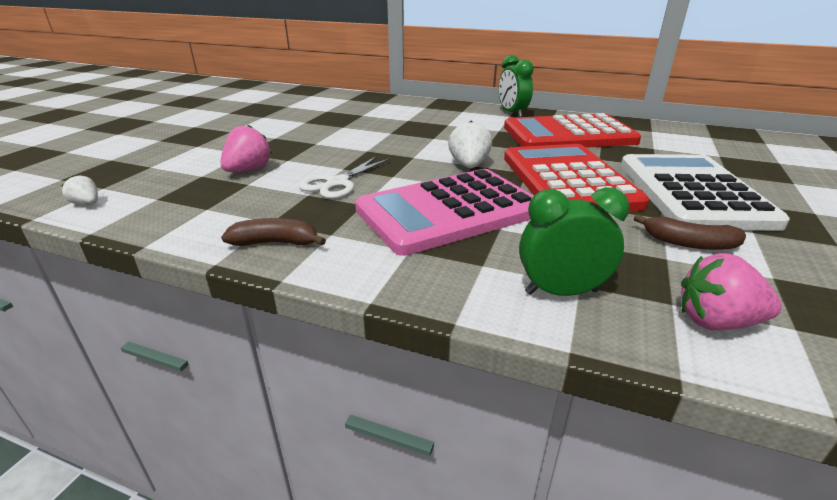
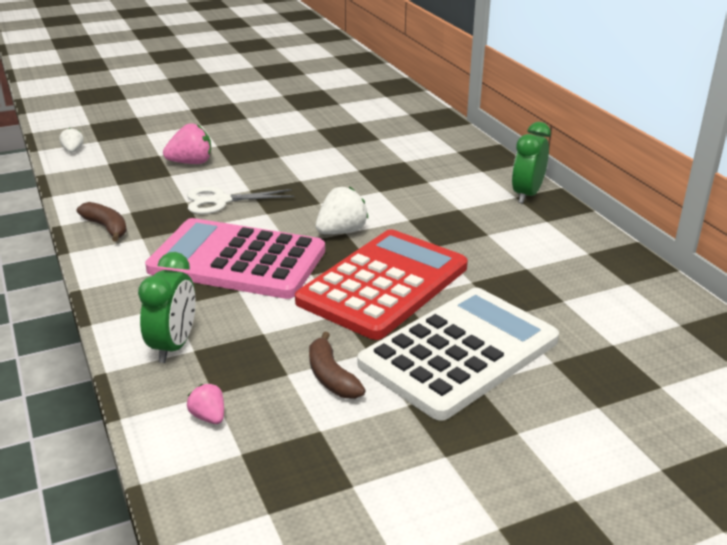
camera: 45 degrees right, 0 degrees up
red calculator [504,113,641,148] -> none
green clock [519,187,630,296] -> green clock turned 60 degrees clockwise [138,252,196,363]
pink strawberry [681,253,782,330] -> pink strawberry [187,384,224,424], size x0.58

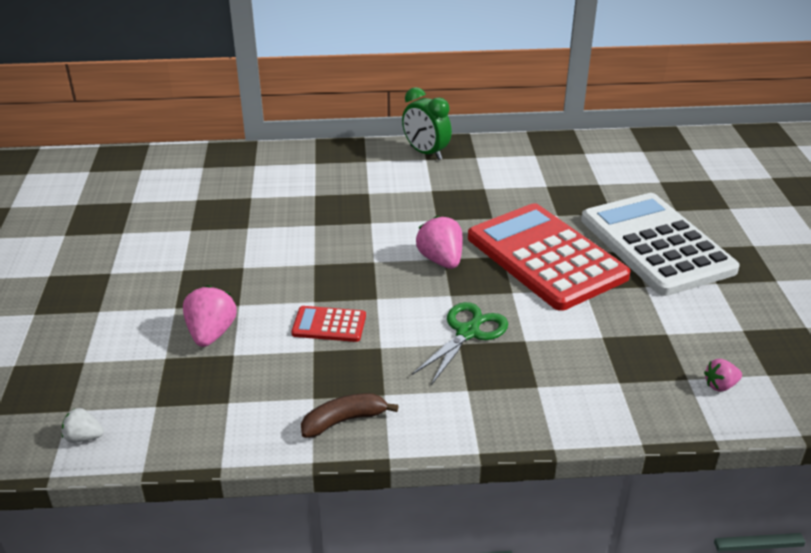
camera: 70 degrees left, 5 degrees up
green clock [138,252,196,363] -> none
pink calculator [145,218,325,299] -> green scissors [412,302,508,385]
white scissors [187,187,294,214] -> red calculator [291,306,366,342]
brown banana [309,332,366,399] -> none
white strawberry [316,186,368,234] -> pink strawberry [416,216,462,269]

